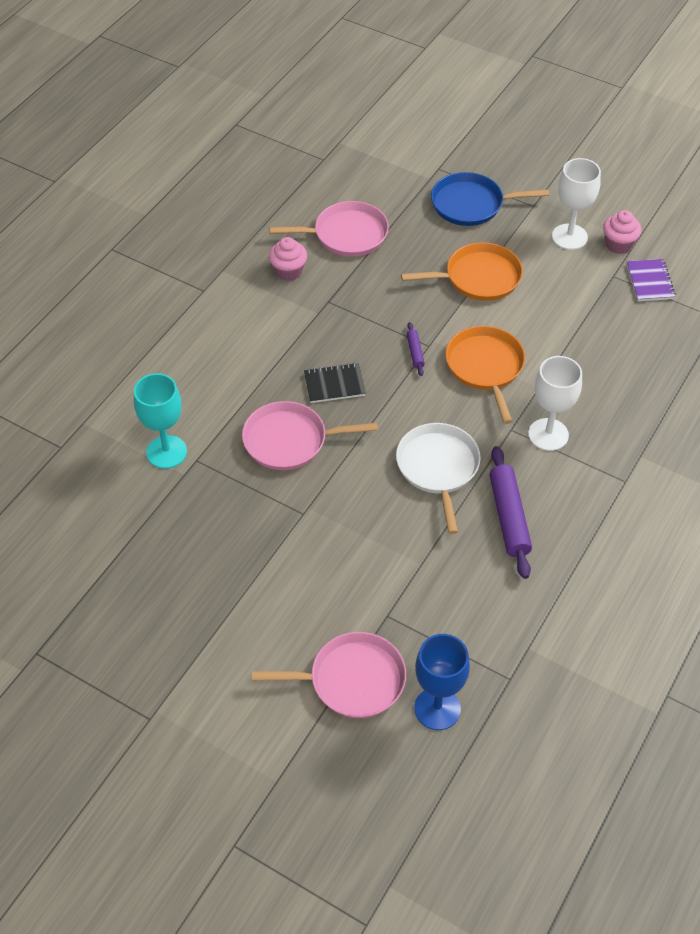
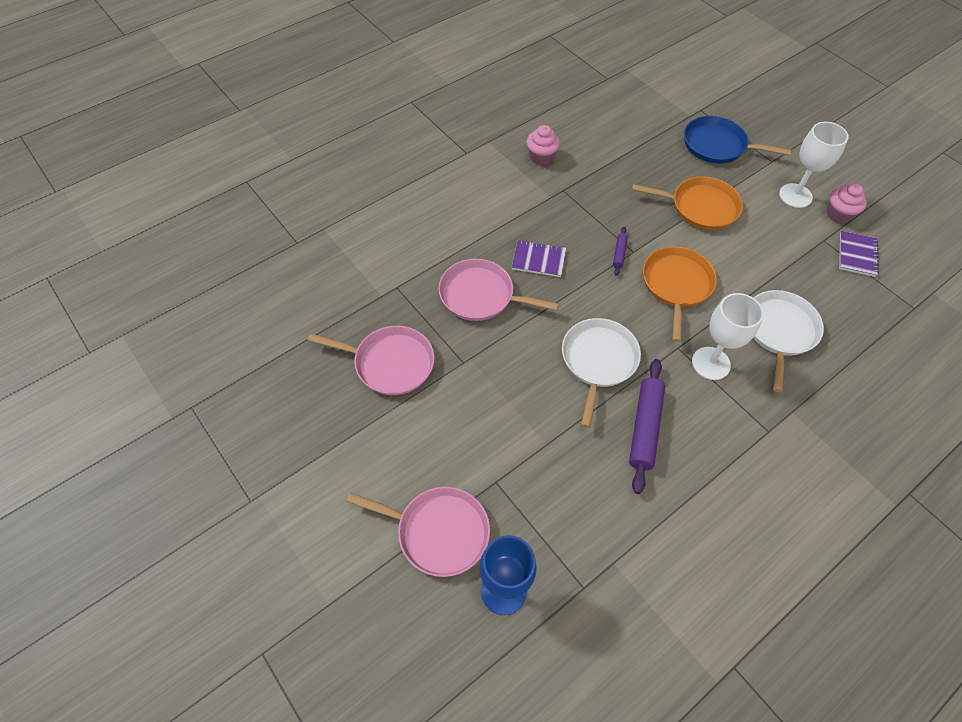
camera: 20 degrees right, 5 degrees up
turquoise goblet [134,373,187,469] -> none
pink pan [269,201,389,257] -> pink pan moved to [307,326,434,395]
black notebook [304,363,366,403] -> purple notebook [512,240,566,277]
none -> white pan [753,290,824,392]

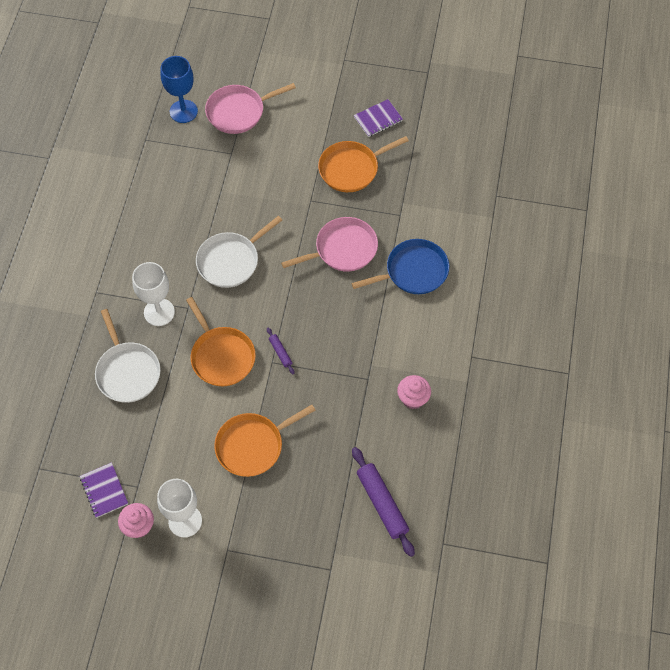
camera: 140 degrees right, 5 degrees up
pink pan [307,326,434,395] -> orange pan [318,136,409,192]
purple notebook [512,240,566,277] -> purple notebook moved to [354,99,403,137]
white pan [562,318,641,428] -> white pan turned 75 degrees clockwise [196,216,282,288]
purple rolling pin [629,359,665,494] -> purple rolling pin moved to [352,447,415,557]
blue pan [684,116,791,164] -> blue pan moved to [352,239,449,294]

